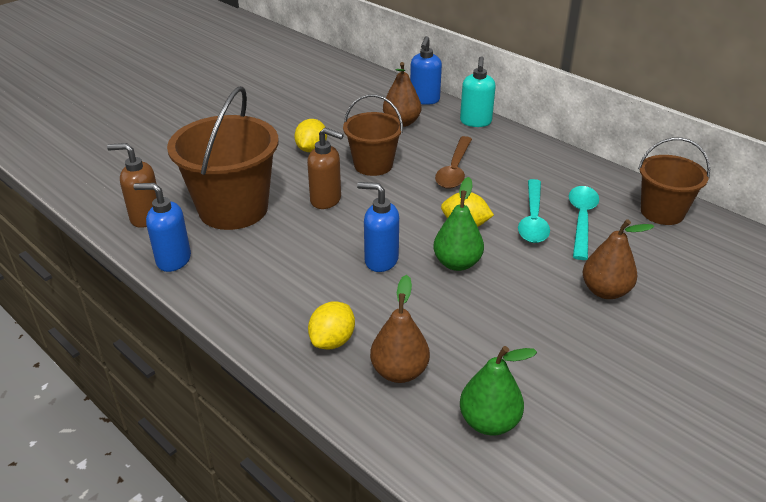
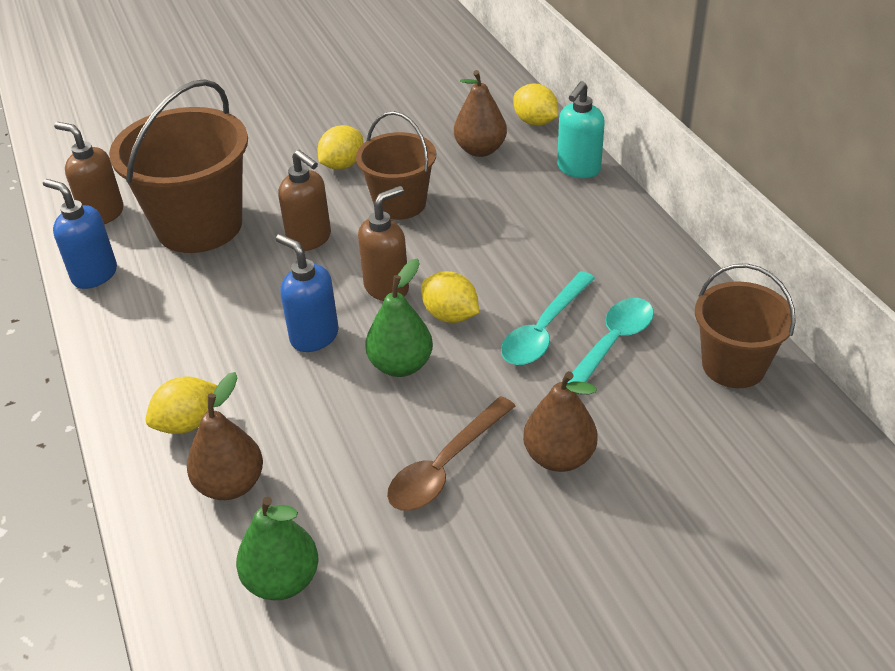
camera: 25 degrees right, 5 degrees up
blue soap dispenser [410,36,442,105] -> yellow lemon [513,84,558,126]
brown spoon [435,136,472,189] -> brown spoon moved to [387,396,515,511]
none -> brown soap dispenser [358,186,409,301]

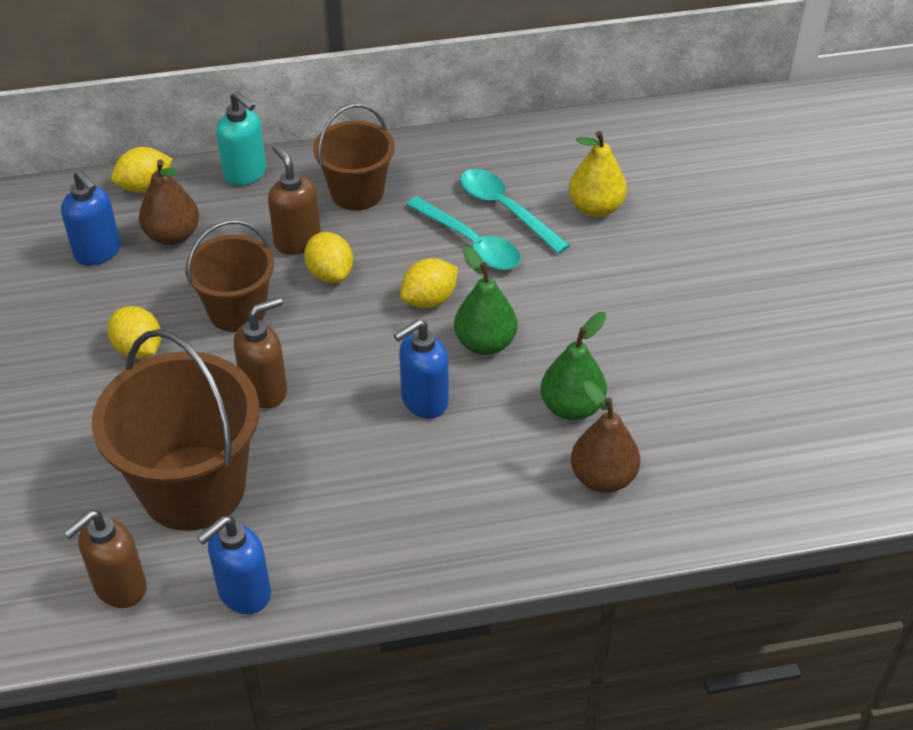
camera: 80 degrees left, 5 degrees up
yellow lemon [145,377,218,434] -> yellow lemon moved to [304,232,353,283]
green pear [236,497,318,600] -> green pear moved to [540,312,607,420]
brown soap dispenser [358,186,409,301] -> brown soap dispenser moved to [268,144,321,255]
brown spoon [387,396,515,511] -> none
brown pear [523,371,598,472] -> none
brown bucket [695,264,796,388] -> brown bucket moved to [313,104,395,211]
none -> blue soap dispenser [61,170,121,266]
none -> yellow pear [568,131,627,217]

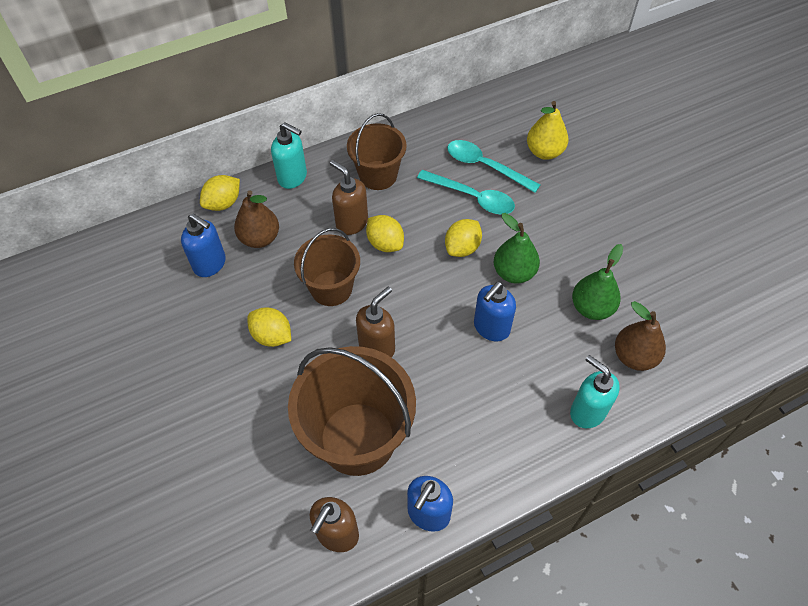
camera: 15 degrees left, 10 degrees up
none -> turquoise soap dispenser [570,355,620,428]

